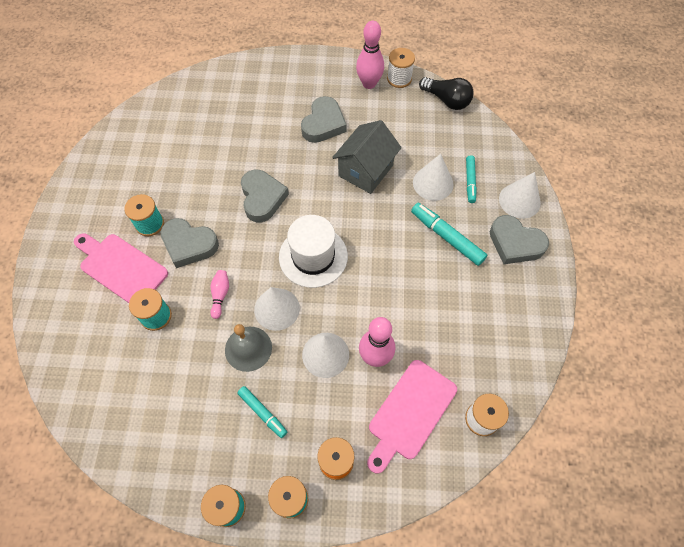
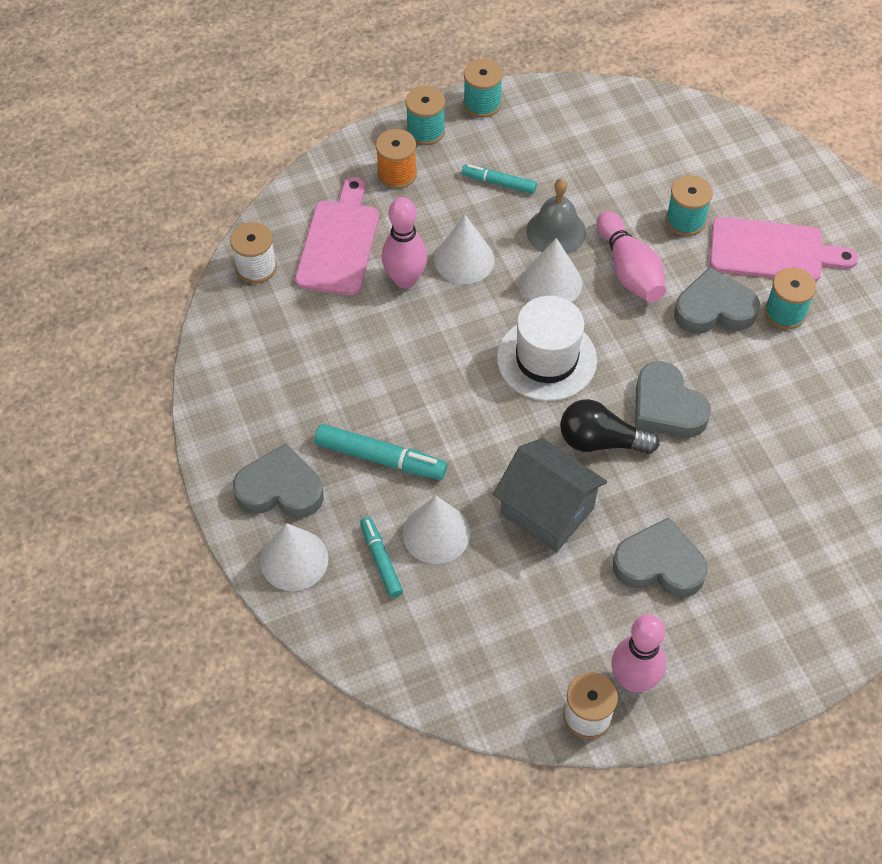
camera: 155 degrees right, 5 degrees down
pink bowling pin [210,270,229,319] -> pink bowling pin [597,211,666,302], size x1.83
grey heart [301,96,347,143] -> grey heart turned 105 degrees clockwise [613,517,708,597]
grey house [332,120,402,194] -> grey house turned 60 degrees counterclockwise [493,438,607,553]
black light bulb [419,77,474,110] -> black light bulb moved to [560,399,659,454]

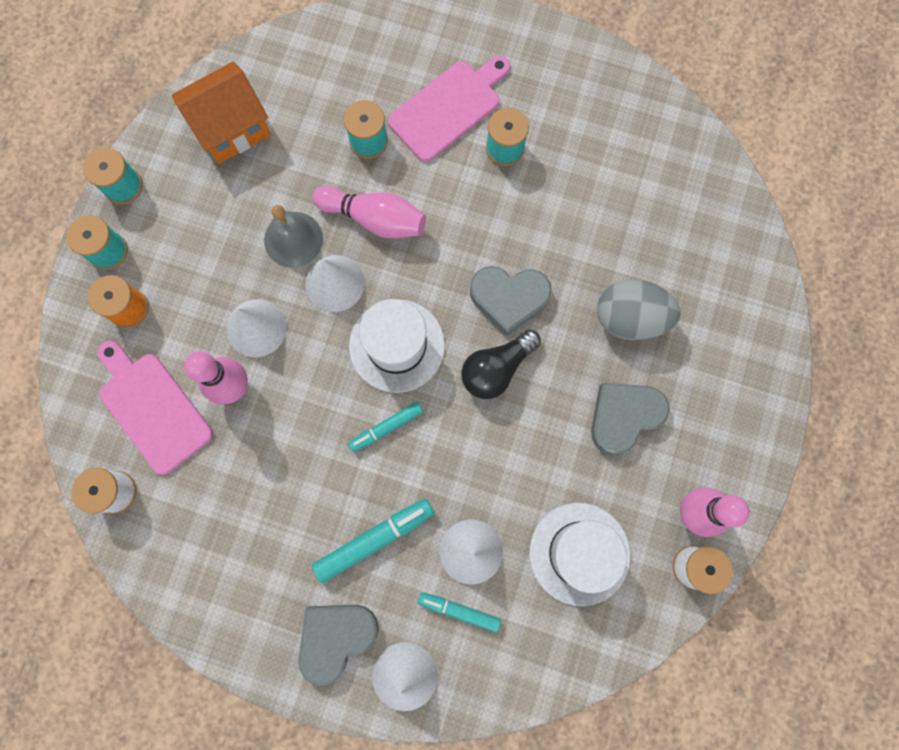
camera: 50 degrees left, 20 degrees up
turquoise marker [462,164,537,194] -> turquoise marker moved to [348,402,423,452]
grey house [493,438,607,553] -> none
grey heart [674,267,760,334] -> none
none -> orange house [172,62,271,164]
none -> white hat [529,503,630,606]
none -> grey egg [597,279,681,341]

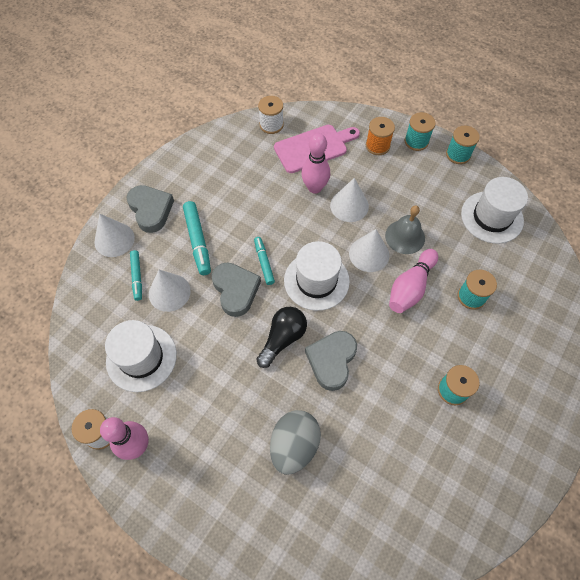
camera: 105 degrees right, 15 degrees down
orange house [172,62,271,164] -> white hat [461,177,528,244]
pink cutting board [388,56,510,162] -> none
turquoise marker [418,593,501,633] -> turquoise marker turned 135 degrees clockwise [130,250,142,301]
black light bulb [461,330,541,399] -> black light bulb turned 60 degrees clockwise [256,307,307,368]
grey heart [591,383,670,455] -> grey heart moved to [212,262,261,317]

